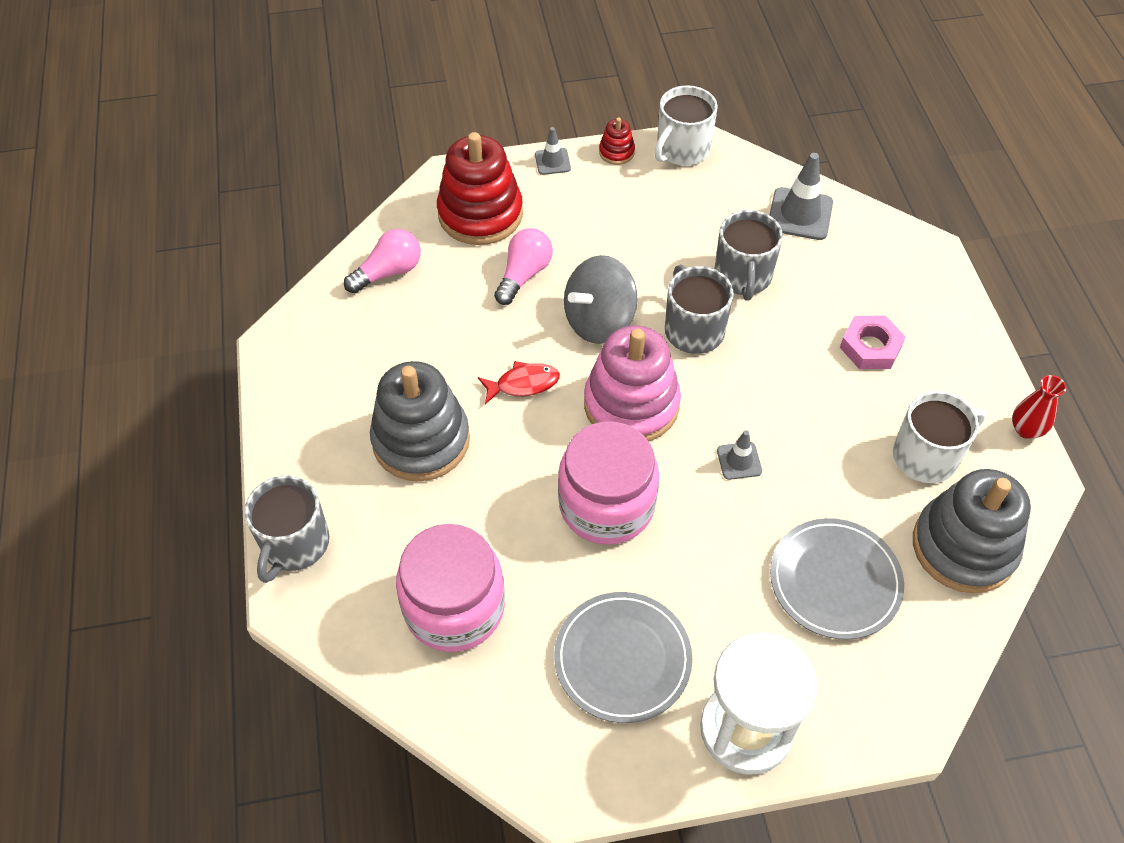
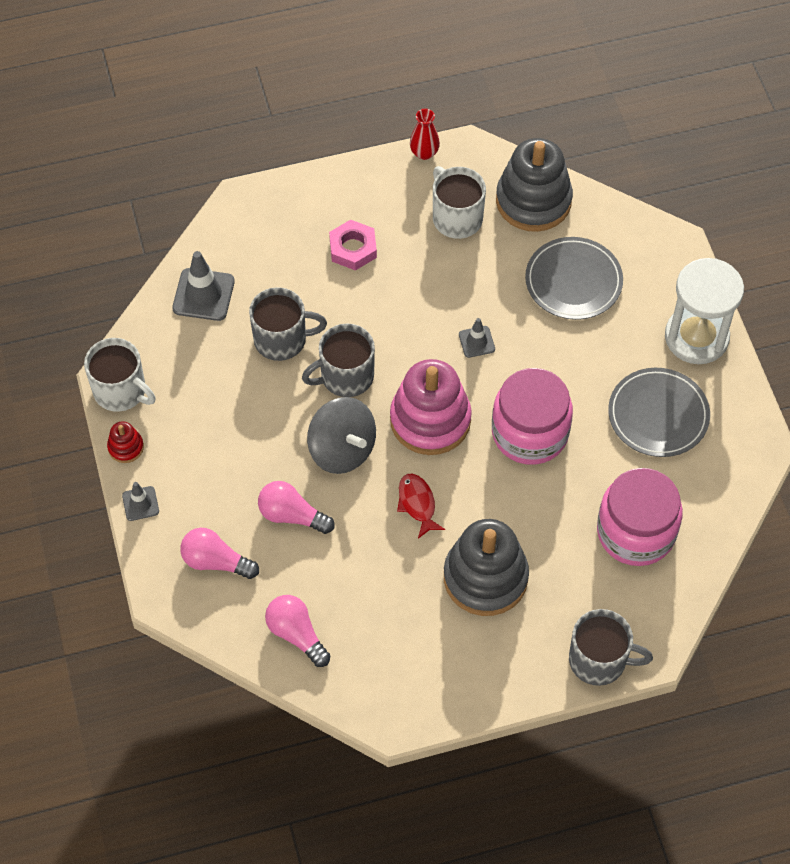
camera: 95 degrees left, 5 degrees up
red stacking toy [437,132,523,245] -> pink light bulb [180,528,259,579]

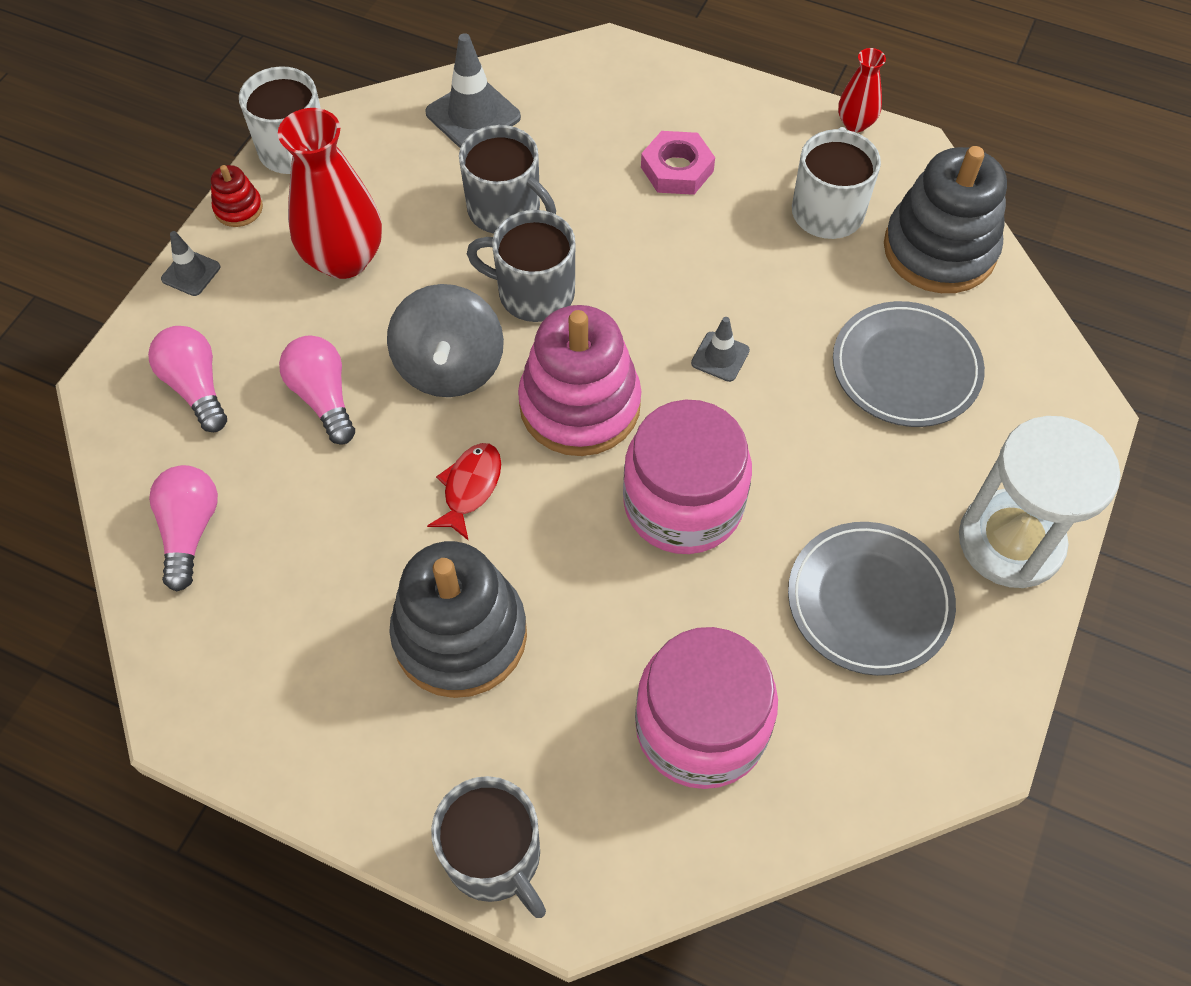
camera: 40 degrees right, 0 degrees up
none -> red vase [278,108,382,279]

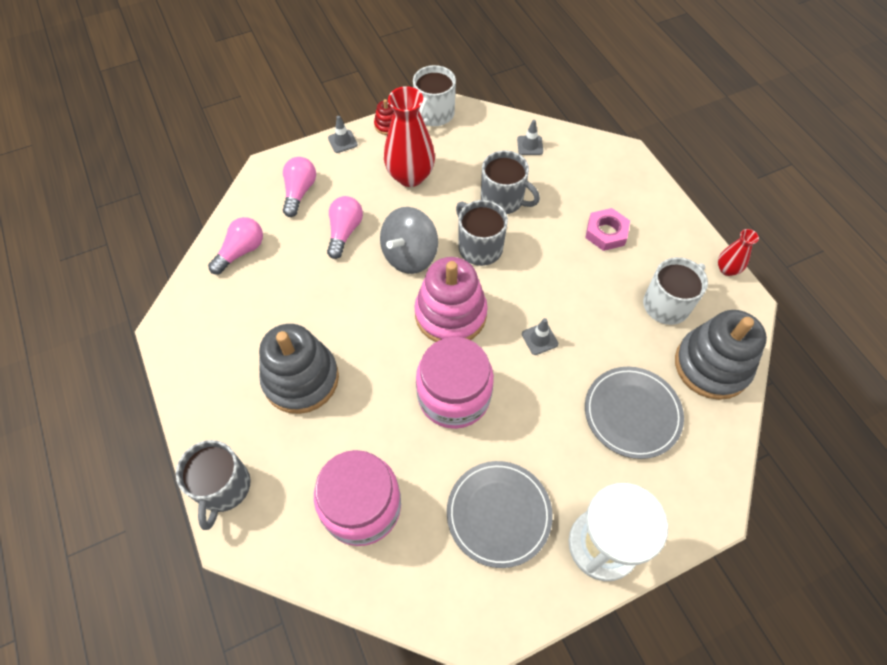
camera: 40 degrees right, 0 degrees up
grey traffic cone [425,33,521,148] -> grey traffic cone [517,120,543,155], size x0.57
red fish [427,443,501,541] -> none
grey mug [459,125,556,234] -> grey mug turned 45 degrees counterclockwise [481,150,540,214]

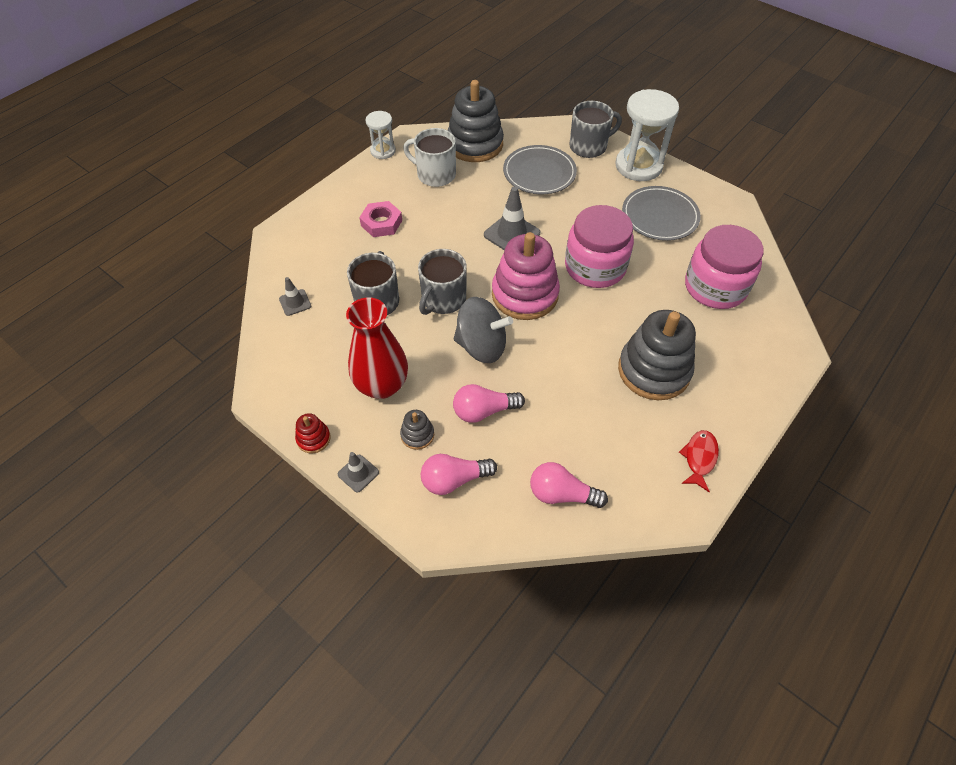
camera: 115 degrees left, 5 degrees down
grey mug [176,440,250,530] -> grey mug moved to [569,101,622,158]
white mug [413,65,456,126] -> none
grey traffic cone [522,318,558,355] -> grey traffic cone [484,186,541,250], size x1.75
red vase [718,229,759,276] -> white hourglass [366,111,396,159]
none -> grey stacking toy [400,410,434,450]
none -> red fish [679,430,719,492]

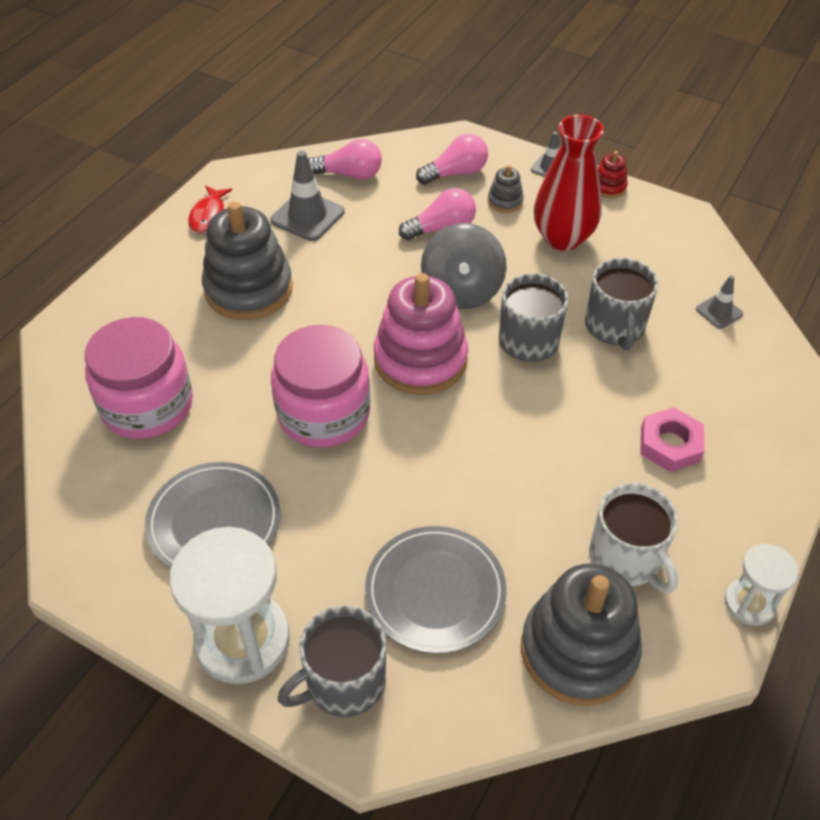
camera: 170 degrees right, 5 degrees down
white mug [403,128,456,187] -> white mug turned 45 degrees clockwise [589,483,679,593]
grey spinning top [454,297,513,363] -> grey spinning top turned 90 degrees counterclockwise [421,223,506,309]
grey traffic cone [484,186,541,250] -> grey traffic cone moved to [270,151,345,241]

